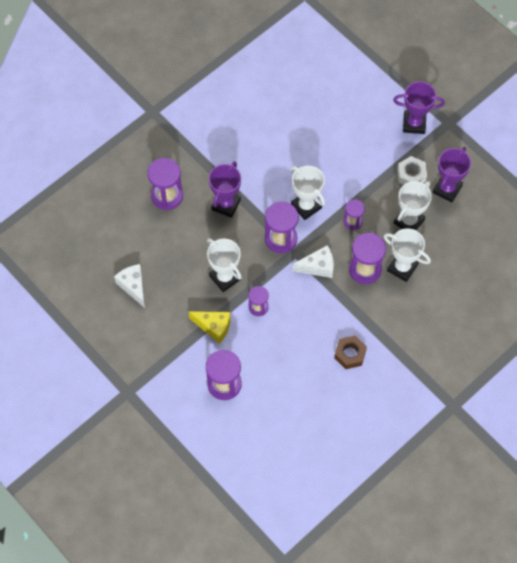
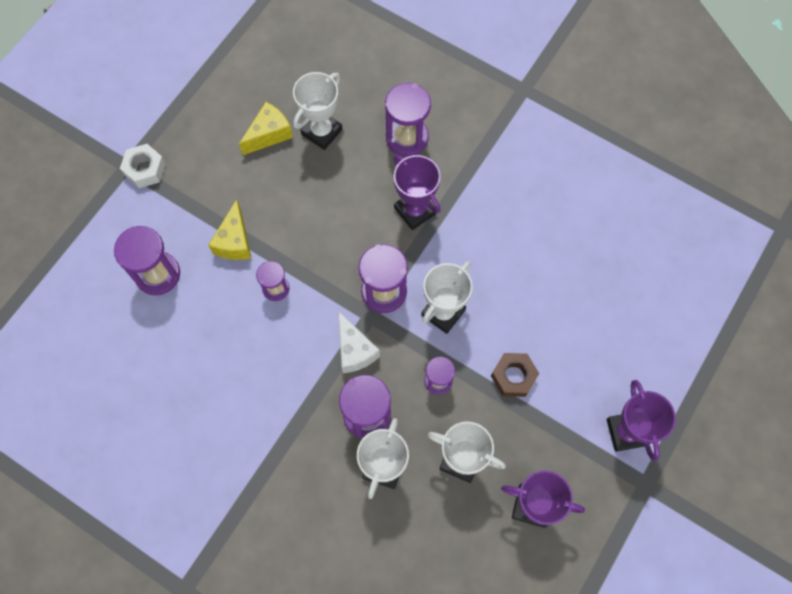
camera: 75 degrees right, 5 degrees up
white cheese [114,264,145,308] -> yellow cheese [239,102,293,155]
white trophy [207,238,242,292] -> white trophy moved to [293,72,342,150]
purple trophy [209,162,241,218] -> purple trophy turned 45 degrees clockwise [393,155,441,230]
brown nut [334,335,367,369] -> brown nut moved to [491,353,539,397]
white nut [397,156,427,185] -> white nut moved to [120,144,166,188]

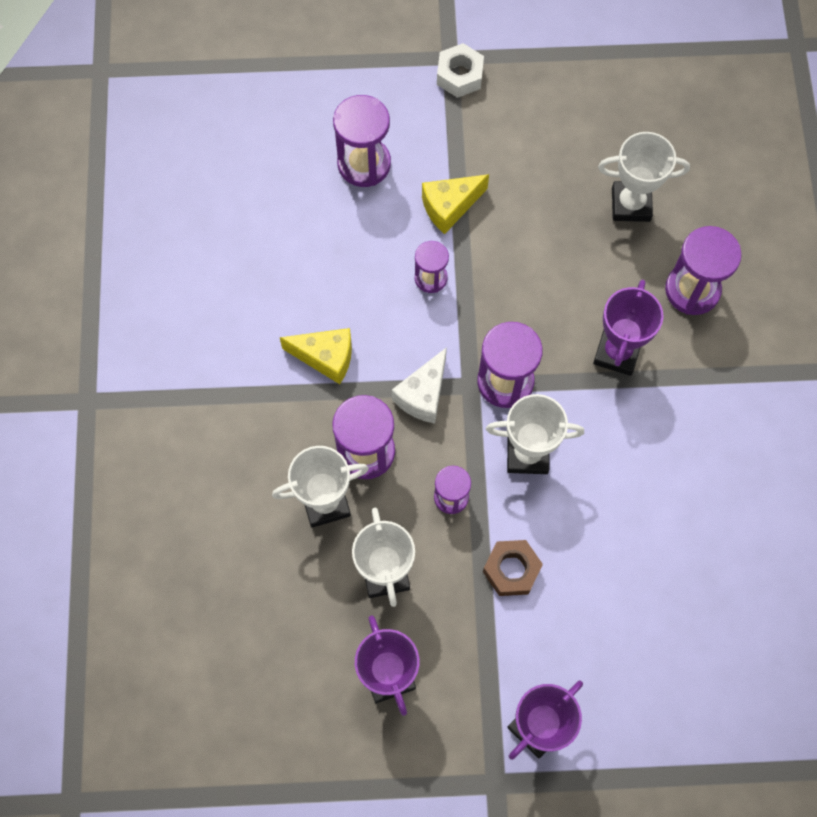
camera: 55 degrees right, 0 degrees up
yellow cheese [239,102,293,155] -> yellow cheese moved to [279,328,352,384]

